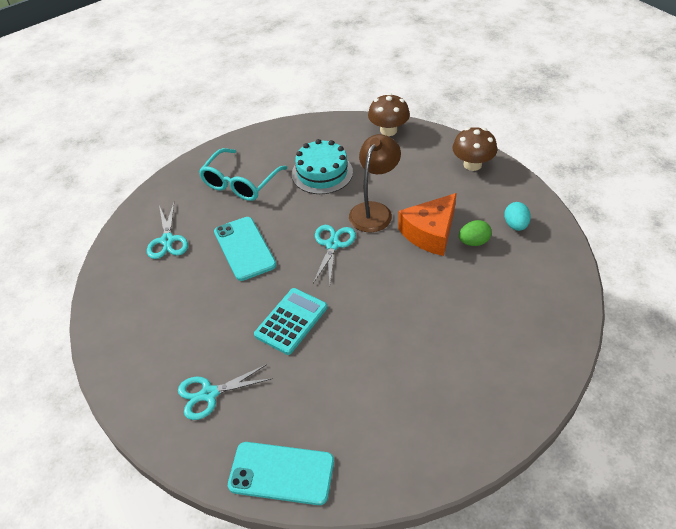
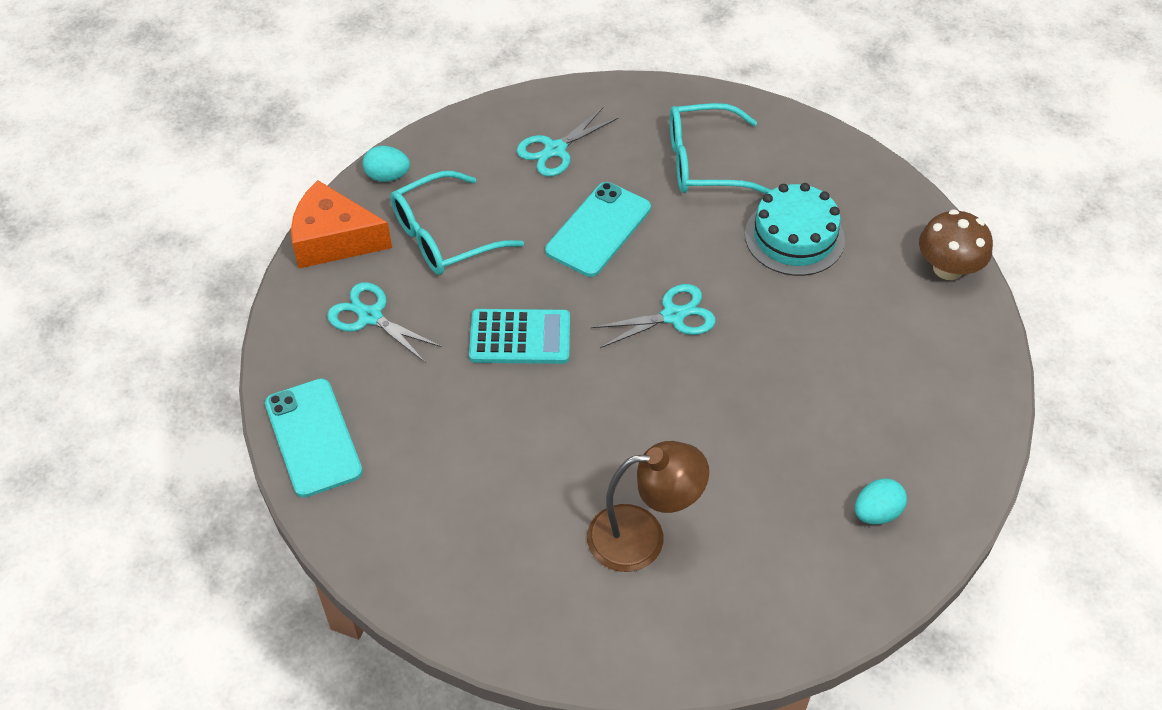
camera: 55 degrees right, 5 degrees up
brown lamp [349,134,401,232] -> brown lamp moved to [587,441,709,572]
orange cheese [398,193,456,256] -> orange cheese moved to [291,180,392,268]
brown mushroom [452,127,497,171] -> none
green egg [459,220,492,246] -> none
none -> turquoise egg [363,146,410,182]
none -> turquoise glasses [390,171,524,275]

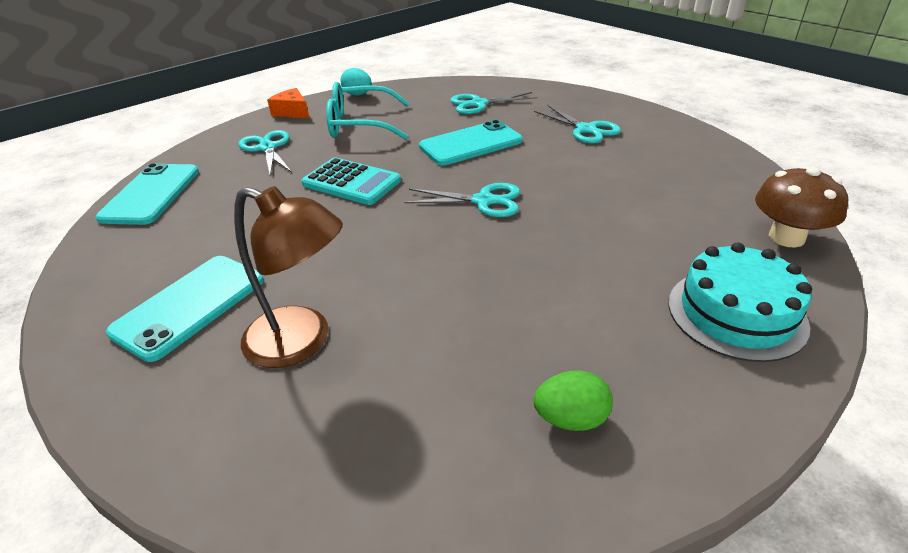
camera: 30 degrees right, 15 degrees down
orange cheese [291,180,392,268] -> orange cheese [267,88,309,118], size x0.59
turquoise glasses [670,103,771,194] -> turquoise scissors [534,105,621,144]
turquoise cake [745,183,845,276] -> turquoise cake moved to [669,242,812,362]
turquoise egg [855,478,907,525] -> green egg [534,371,613,431]
none -> turquoise phone [106,256,264,362]

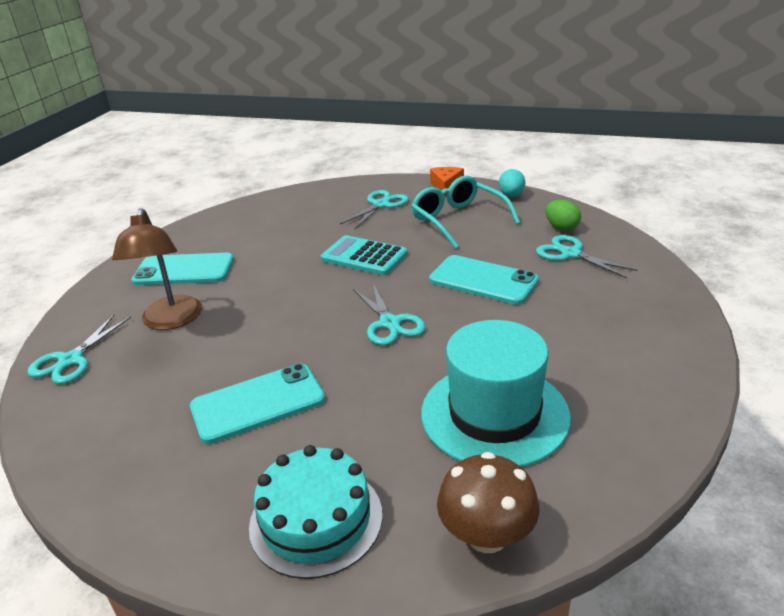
camera: 60 degrees right, 5 degrees down
turquoise phone [96,163,199,225] -> turquoise phone moved to [190,363,325,444]
turquoise calculator [301,157,401,205] -> turquoise calculator turned 120 degrees clockwise [321,235,408,275]
turquoise scissors [534,105,621,144] -> turquoise scissors moved to [27,315,131,384]
green egg [534,371,613,431] -> green egg moved to [545,200,581,231]
none -> turquoise hat [421,320,571,467]

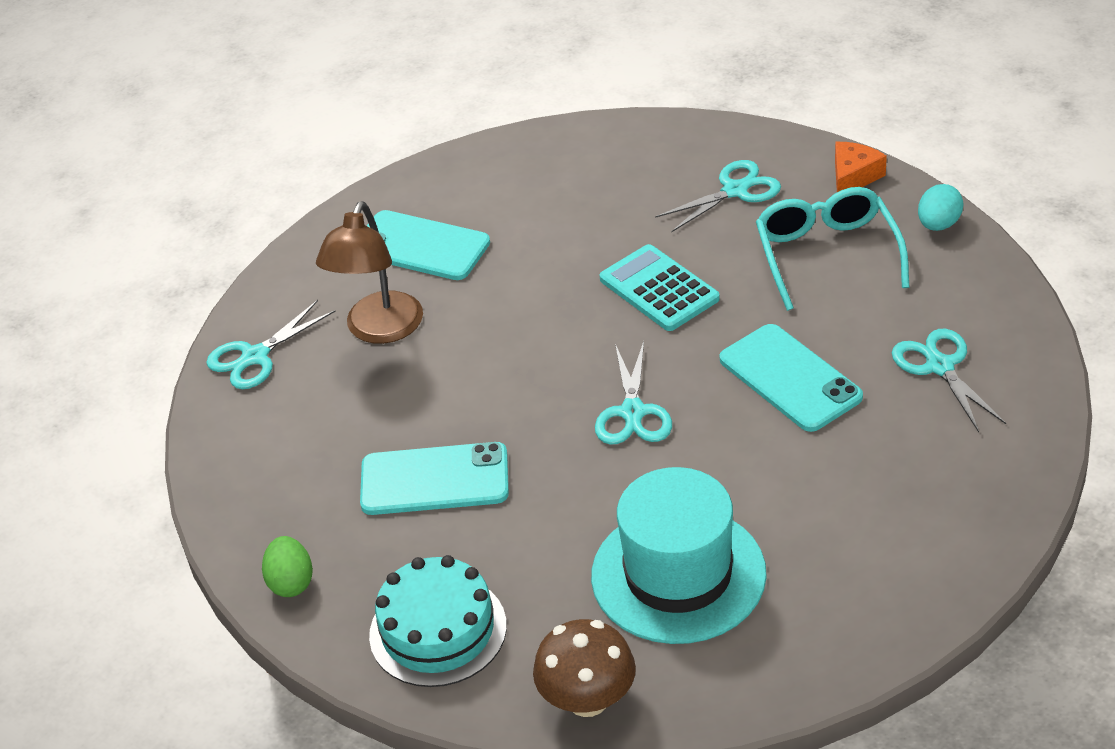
camera: 25 degrees right, 10 degrees up
green egg [545,200,581,231] -> green egg moved to [262,536,313,597]

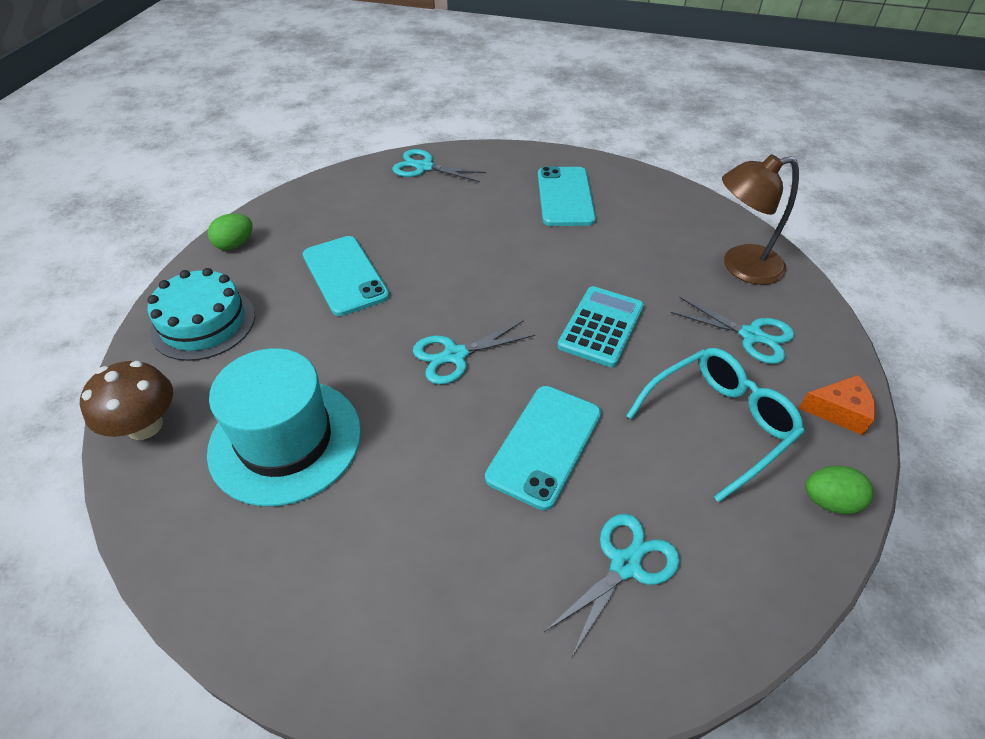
camera: 60 degrees right, 5 degrees up
brown lamp [316,201,423,344] -> brown lamp moved to [722,154,799,285]
turquoise egg [918,184,964,231] -> green egg [805,466,873,514]

